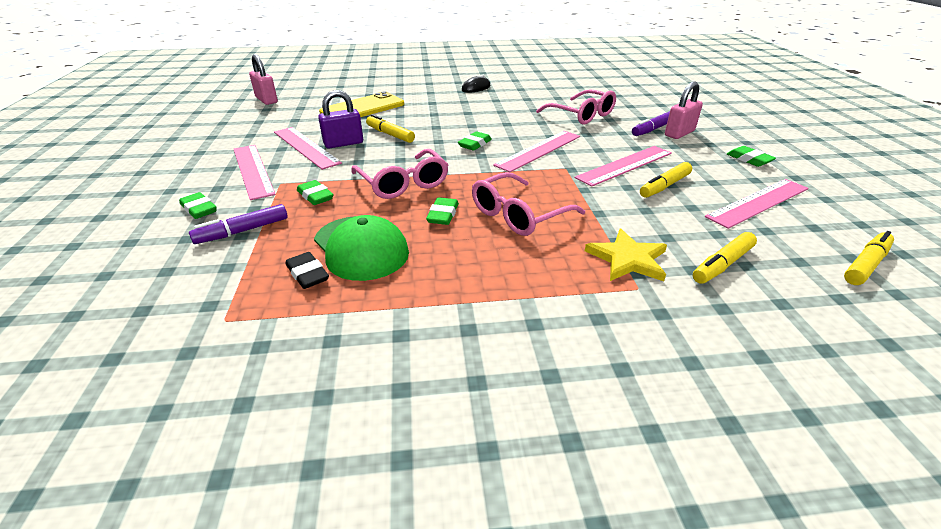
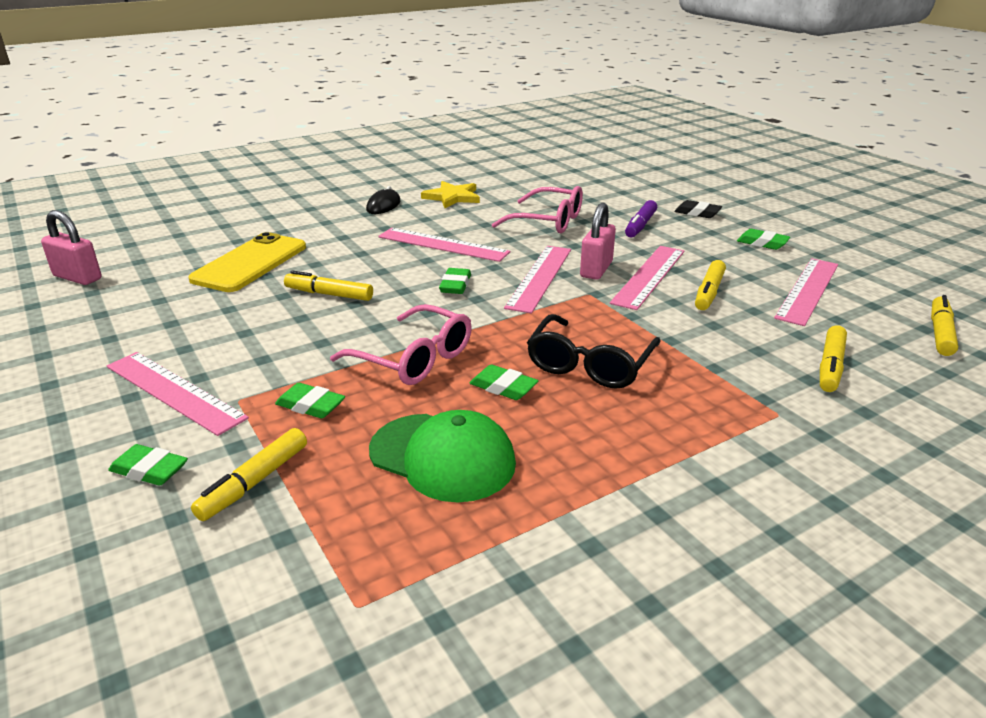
camera: 25 degrees left, 5 degrees down
purple marker [189,204,288,244] -> yellow marker [191,428,307,521]
pink ruler [274,127,342,170] -> pink ruler moved to [378,228,510,262]
black eraser [285,252,329,289] -> black eraser moved to [674,200,722,218]
purple padlock [318,90,363,149] -> none
green eraser [426,197,459,225] -> green eraser turned 45 degrees counterclockwise [469,364,538,400]
pink glasses [472,172,585,236] -> black glasses [527,314,661,389]
yellow star [585,229,667,281] -> yellow star moved to [421,181,480,208]
pink padlock [665,82,703,139] -> pink padlock moved to [580,202,616,280]

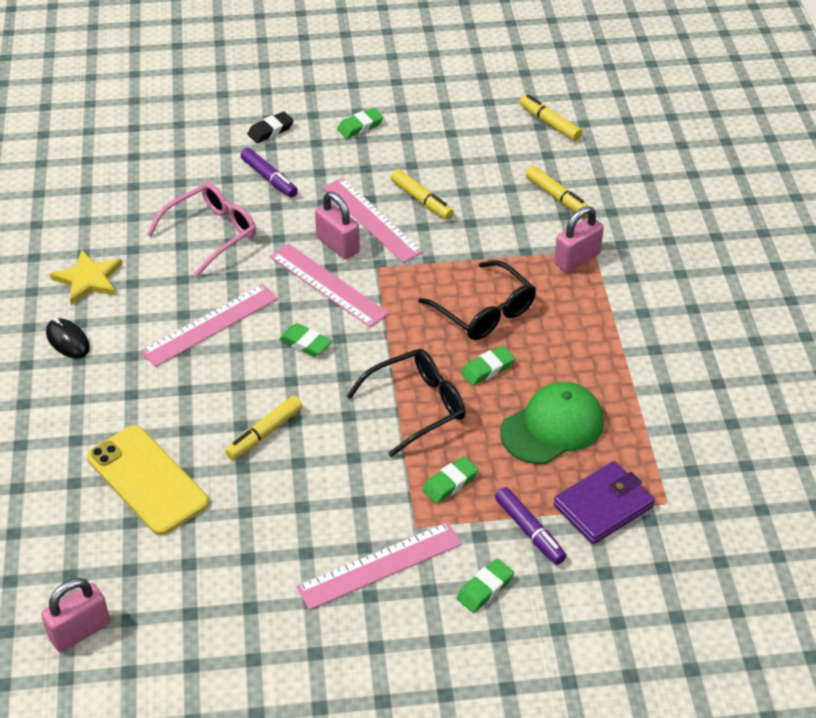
camera: 65 degrees left, 15 degrees up
yellow marker [191,428,307,521] -> purple marker [495,487,566,565]
pink glasses [330,304,472,385] -> black glasses [347,349,465,457]
pink ruler [774,258,838,326] -> none
none -> pink padlock [554,206,604,272]
none -> purple wallet [554,461,655,544]

